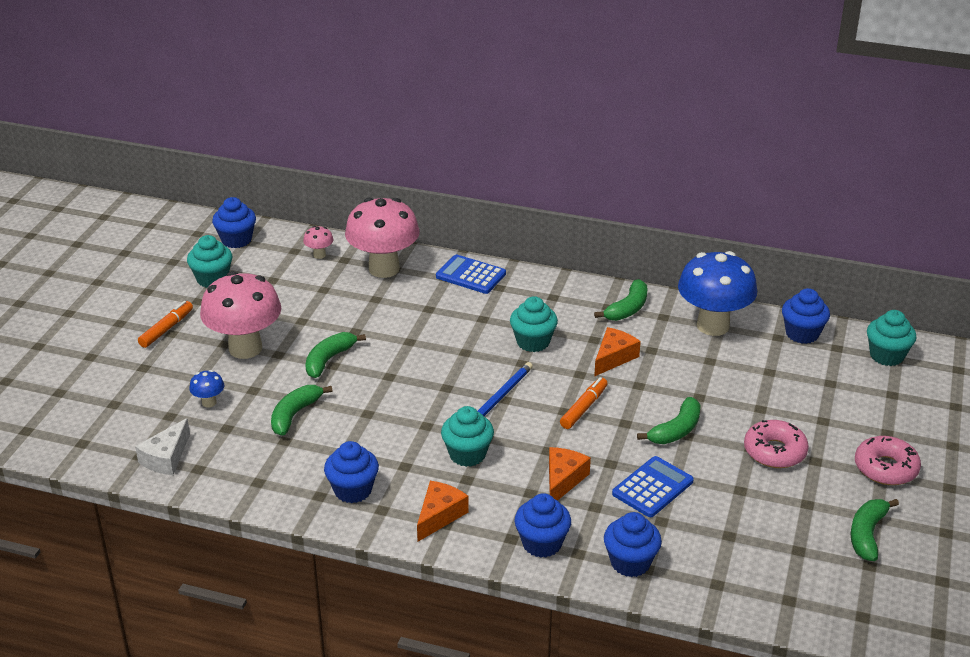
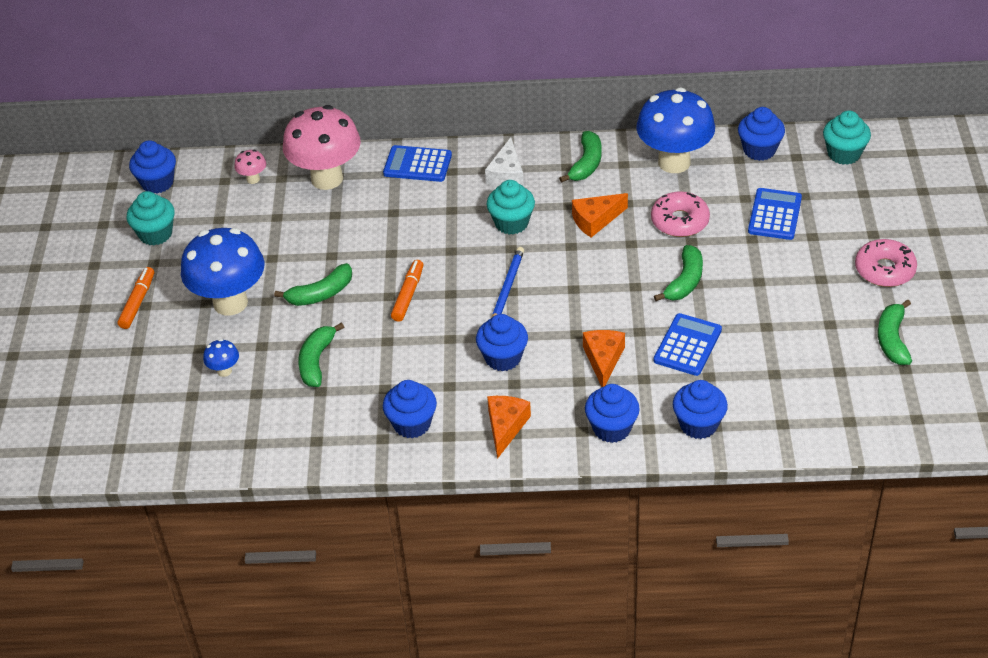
camera: 15 degrees left, 10 degrees up
white cheese [135,418,190,475] -> white cheese moved to [485,137,524,187]
pink mushroom [200,271,281,359] -> blue mushroom [181,228,264,316]
green banana [305,332,366,378] -> green banana turned 135 degrees counterclockwise [274,263,352,306]
turquoise cupcake [441,406,494,467] -> blue cupcake [476,314,528,371]
orange marker [560,377,608,429] -> orange marker moved to [391,260,423,321]
orange cheese [594,327,641,377] -> orange cheese turned 135 degrees counterclockwise [572,193,628,238]
pink donut [744,420,809,468] -> pink donut moved to [651,191,710,237]
none -> blue calculator [748,188,802,240]

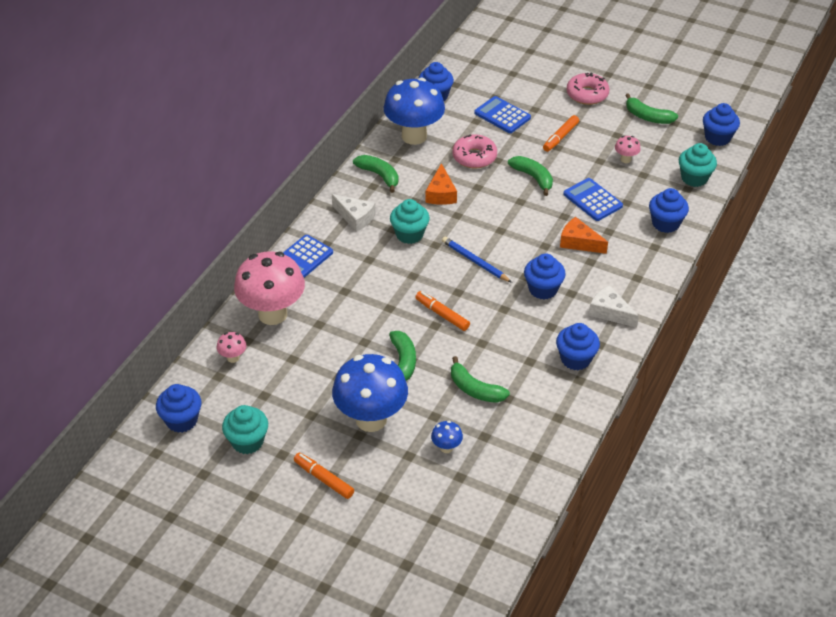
camera: 65 degrees left, 0 degrees up
orange cheese [487,396,531,459] -> white cheese [589,285,639,328]
blue cupcake [585,384,640,443] -> blue cupcake moved to [703,103,740,146]
turquoise cupcake [823,110,871,165] -> turquoise cupcake moved to [679,143,717,187]
none -> orange marker [543,115,579,152]
none -> pink mushroom [615,136,641,163]

